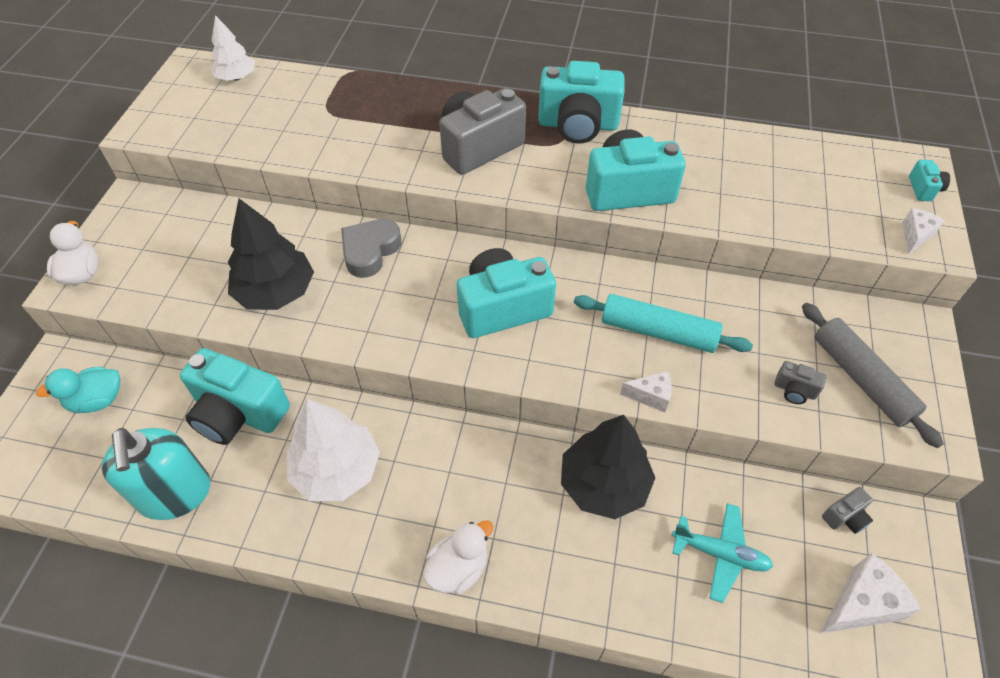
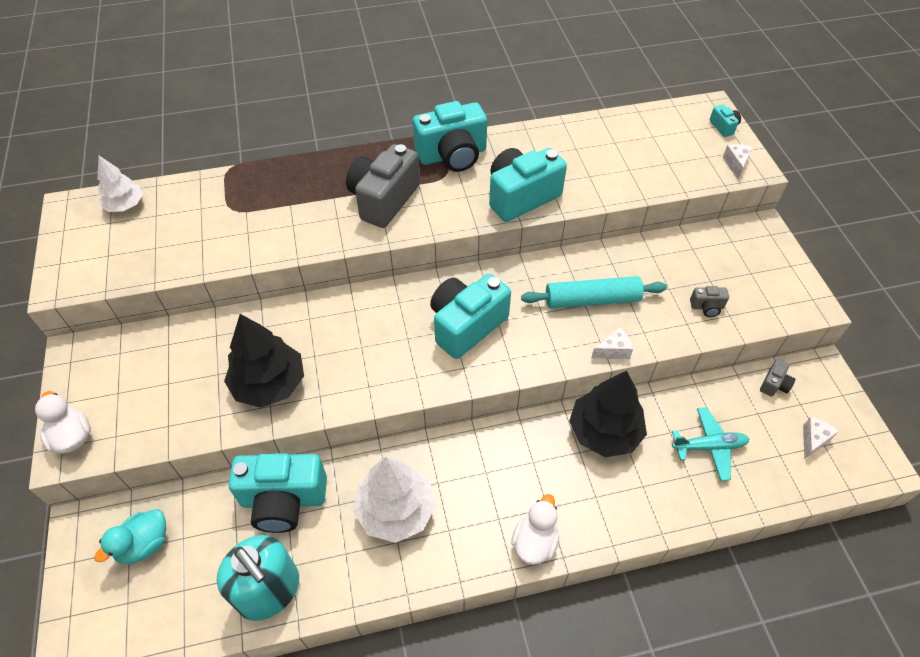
camera: 25 degrees left, 0 degrees up
grey heart [341,219,401,278] -> none
grey rolling pin [802,303,944,448] -> none
white cheese [820,553,921,633] -> white cheese [803,417,839,459], size x0.61

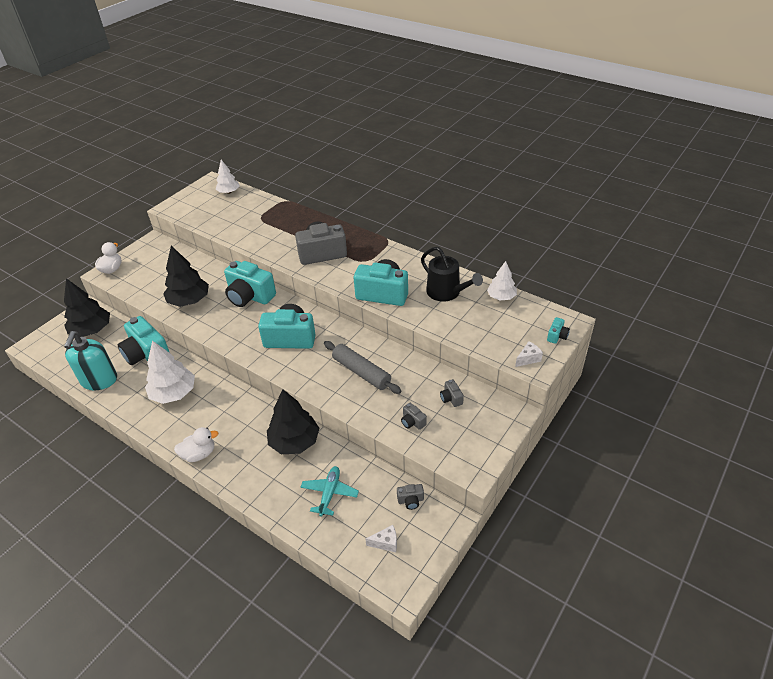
camera: 50 degrees right, 10 degrees down
turquoise duck [94,509,166,564] -> black tree [64,278,110,337]
turquoise camera [413,101,487,172] -> turquoise camera moved to [224,261,276,307]
turquoise rolling pin [521,276,667,309] -> grey rolling pin [324,341,401,394]
white cheese [591,327,633,359] -> none
turquoise plane [672,407,749,481] -> turquoise plane turned 120 degrees counterclockwise [300,466,359,517]
none -> black watering can [421,247,483,302]
none -> grey camera [440,379,464,407]
none -> white tree [487,261,517,300]

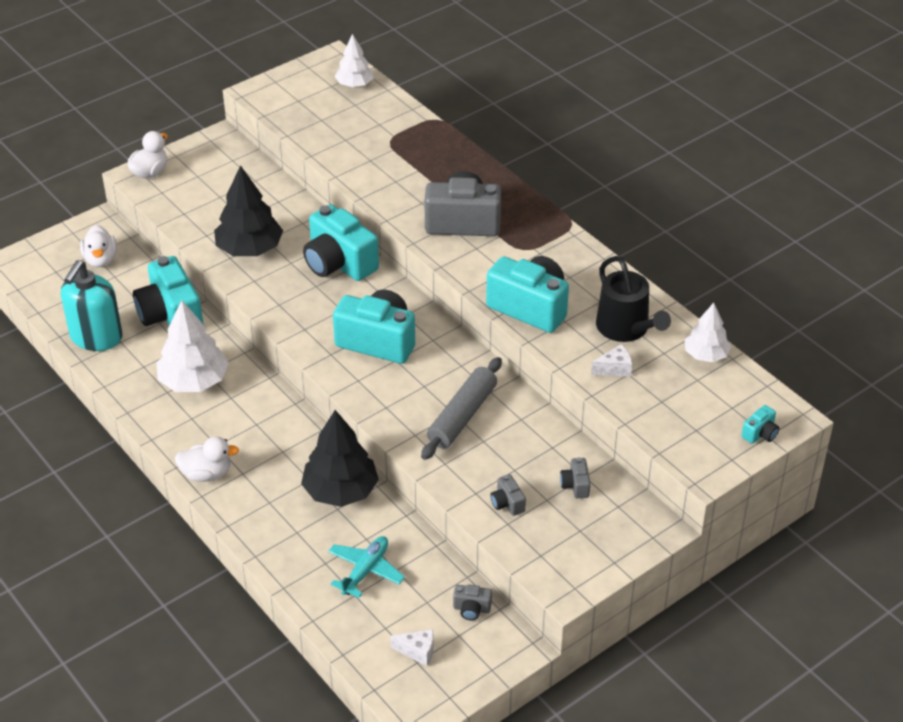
camera: 15 degrees right, 0 degrees up
black tree [64,278,110,337] -> white duck [80,225,117,267]
grey rolling pin [324,341,401,394] -> grey rolling pin turned 60 degrees clockwise [421,357,502,460]
white cheese [515,341,543,367] -> white cheese moved to [591,344,632,376]

